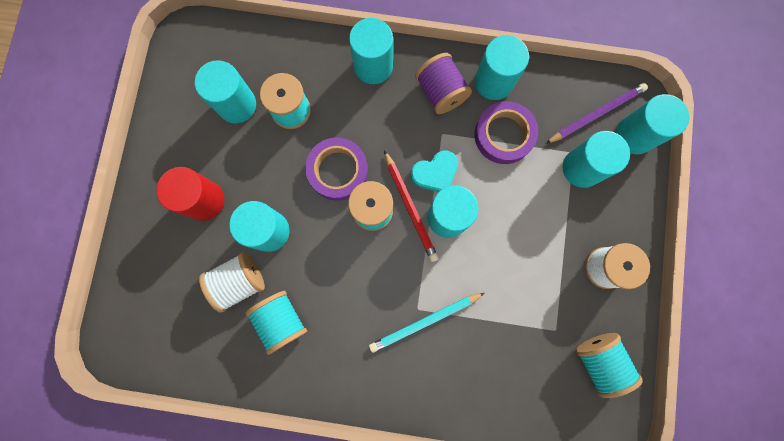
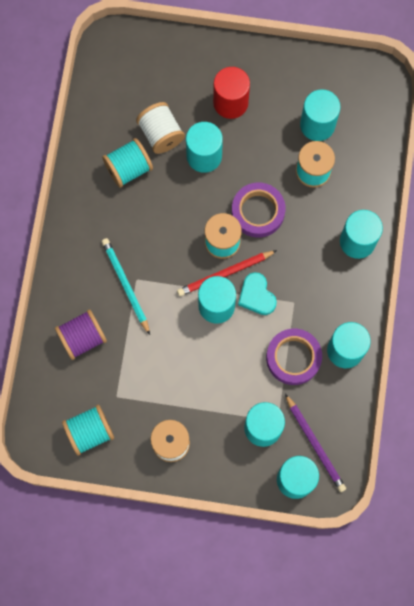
camera: 90 degrees right, 5 degrees down
purple spool [415,53,472,114] -> purple spool moved to [55,309,107,360]

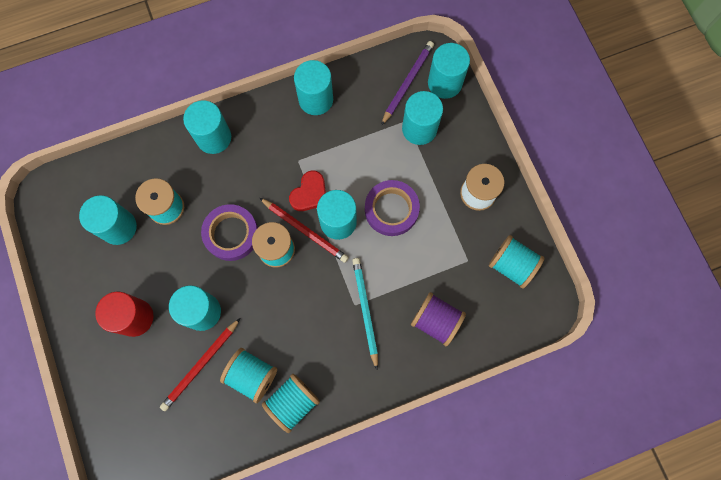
camera: 120 degrees left, 0 degrees up
turquoise pencil [101,238,150,335] -> turquoise pencil turned 135 degrees clockwise [352,258,378,370]
white spool [136,102,185,154] -> red pencil [160,318,240,411]
turquoise heart [238,272,277,315] -> red heart [289,171,326,211]
purple tape [266,329,322,385] -> purple tape moved to [365,180,420,236]
none -> turquoise spool [262,374,320,433]

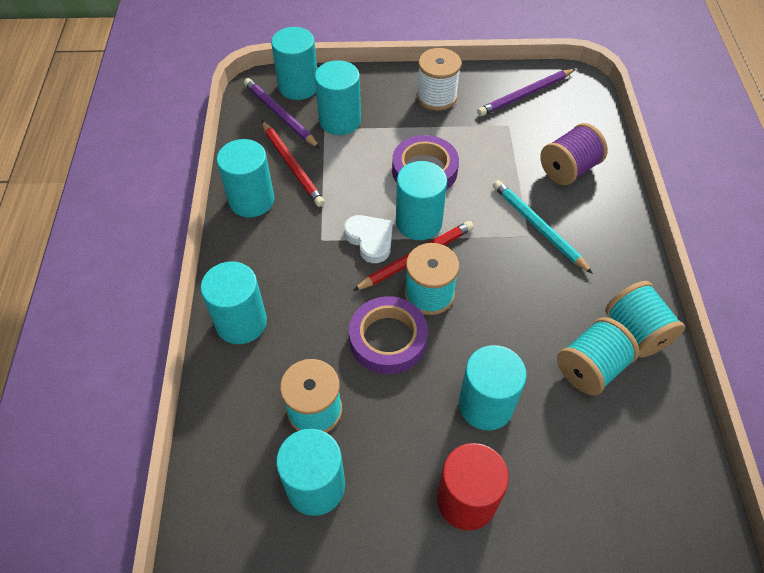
camera: 70 degrees left, 20 degrees down
red pencil [160,318,240,411] -> red pencil moved to [262,121,325,207]
red heart [289,171,326,211] -> white heart [344,215,393,263]
turquoise pencil [352,258,378,370] -> turquoise pencil turned 45 degrees clockwise [493,180,593,274]
turquoise spool [489,235,544,289] -> purple pencil [477,69,575,116]

